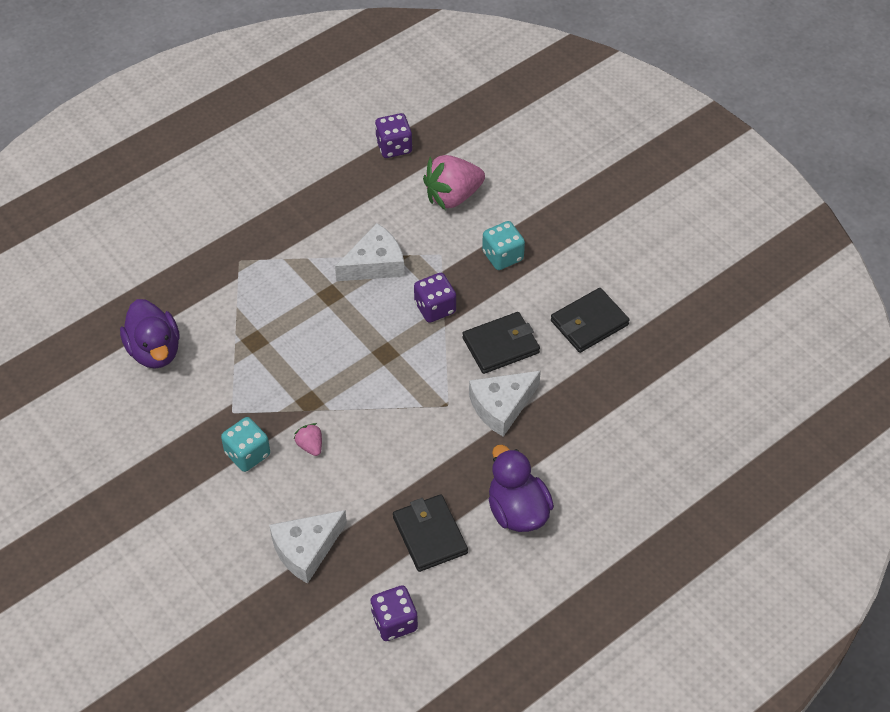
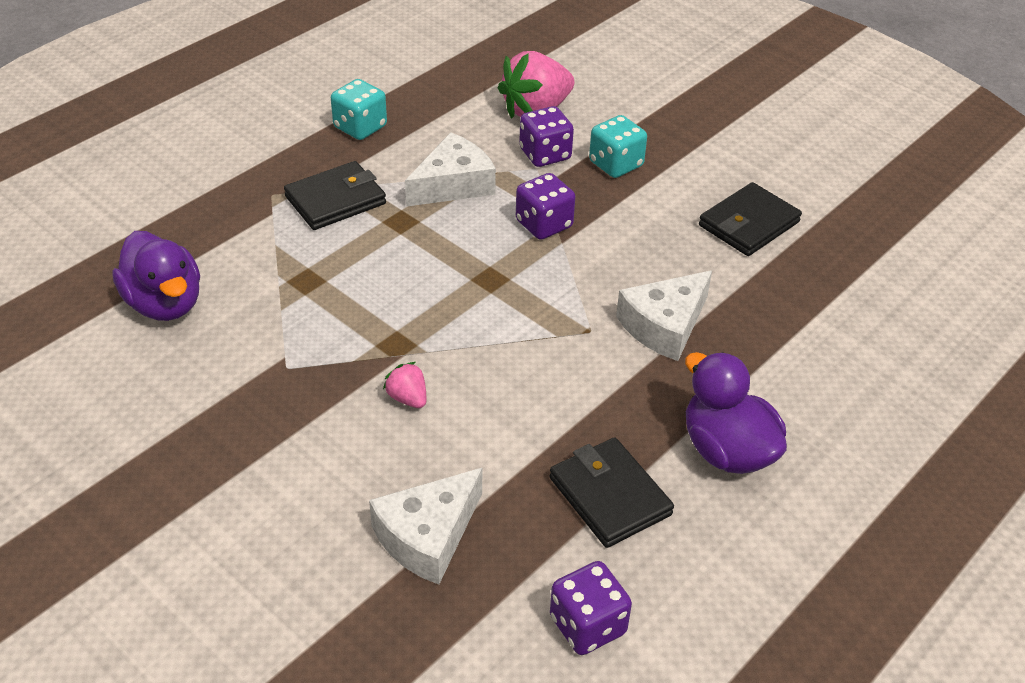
camera: 10 degrees left, 10 degrees down
turquoise dice [221,417,270,472] -> turquoise dice moved to [331,79,387,140]
purple dice [375,113,412,158] -> purple dice moved to [519,106,574,167]
black wallet [462,312,540,374] -> black wallet moved to [284,161,386,230]

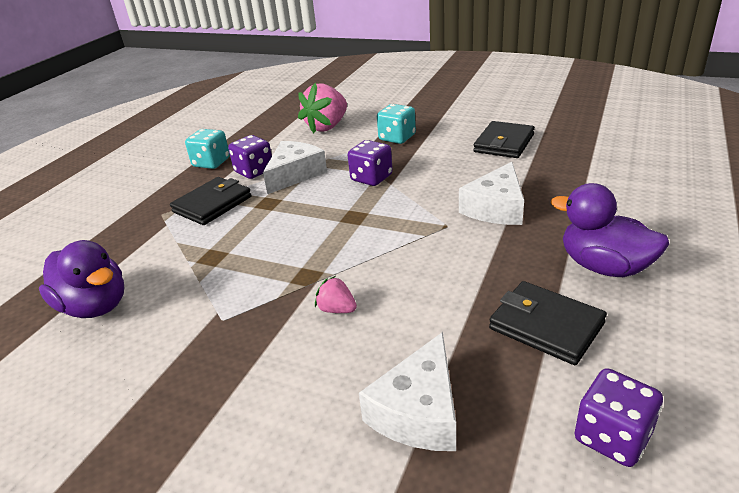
camera: 15 degrees left, 10 degrees down
purple dice [519,106,574,167] -> purple dice moved to [228,135,272,179]

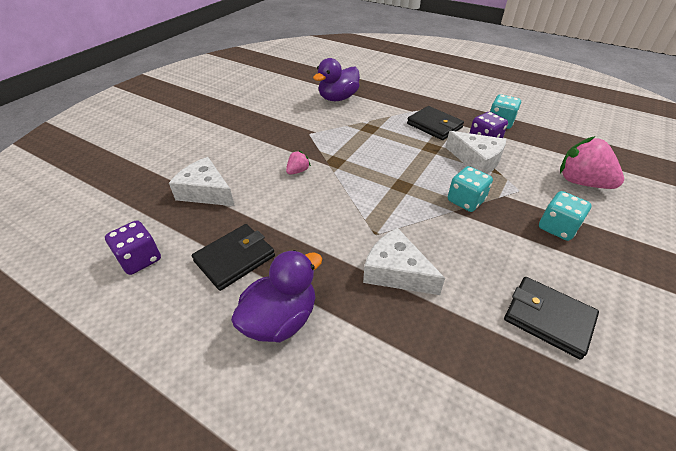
camera: 95 degrees right, 10 degrees up
purple dice [348,140,393,186] -> turquoise dice [448,166,493,212]

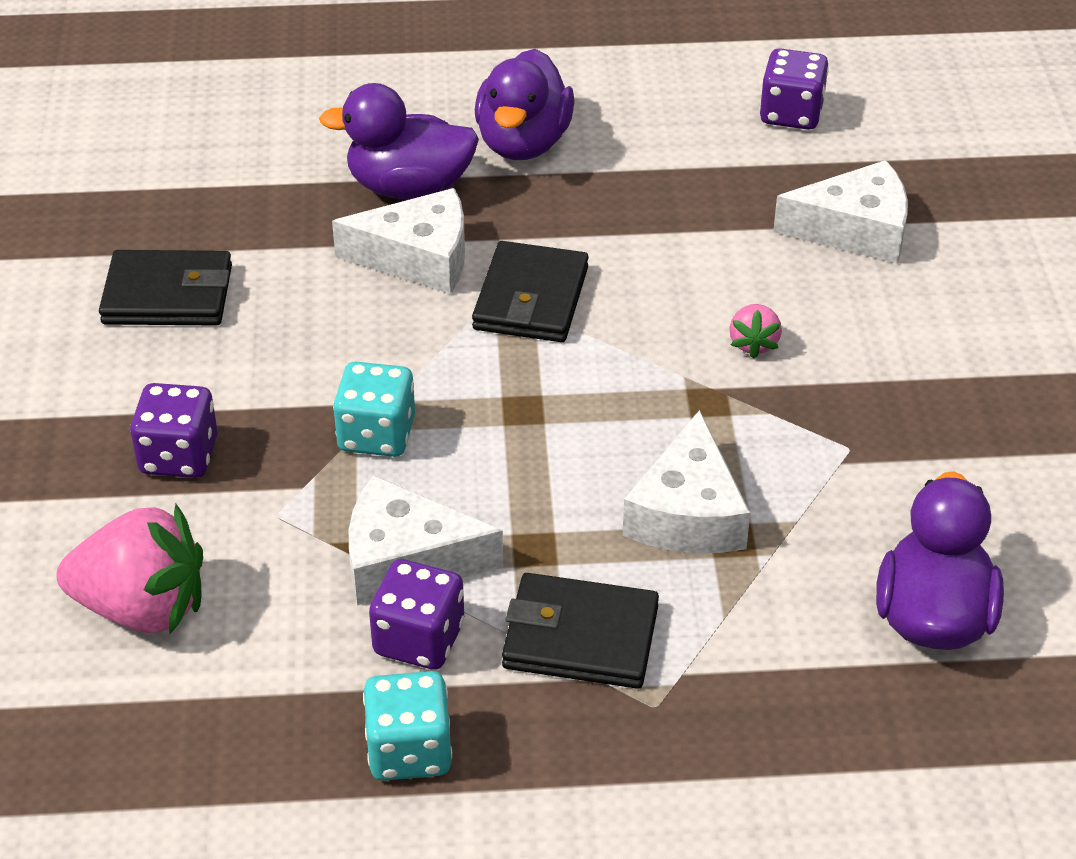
camera: 145 degrees right, 0 degrees up
black wallet [192,224,275,291] -> black wallet moved to [472,241,589,342]
turquoise dice [539,191,592,241] -> purple dice [130,383,218,478]
none -> purple duck [319,83,479,200]
none -> white cheese [622,410,750,553]

